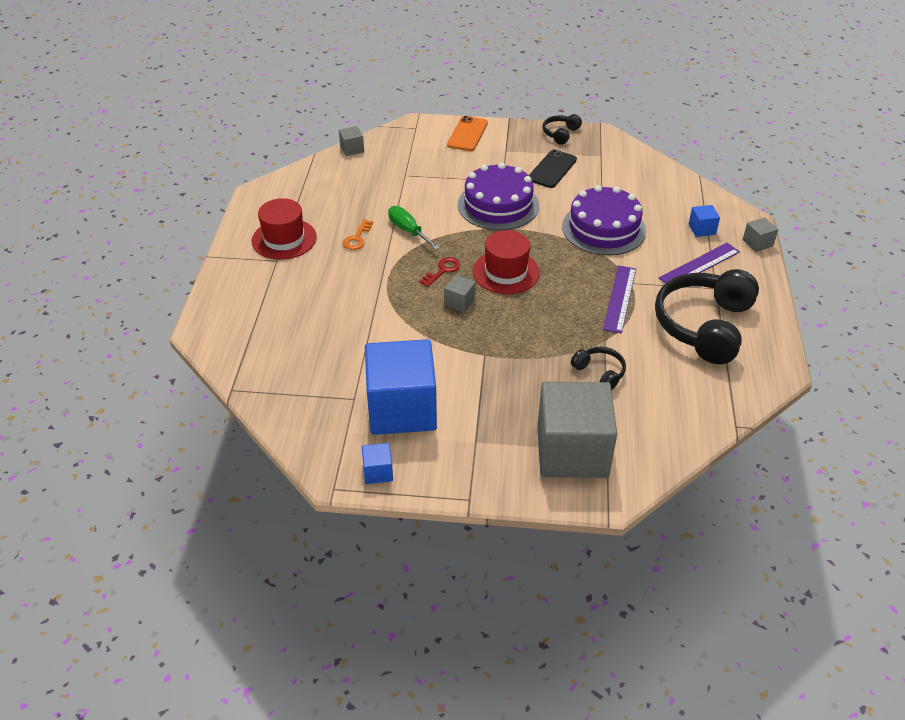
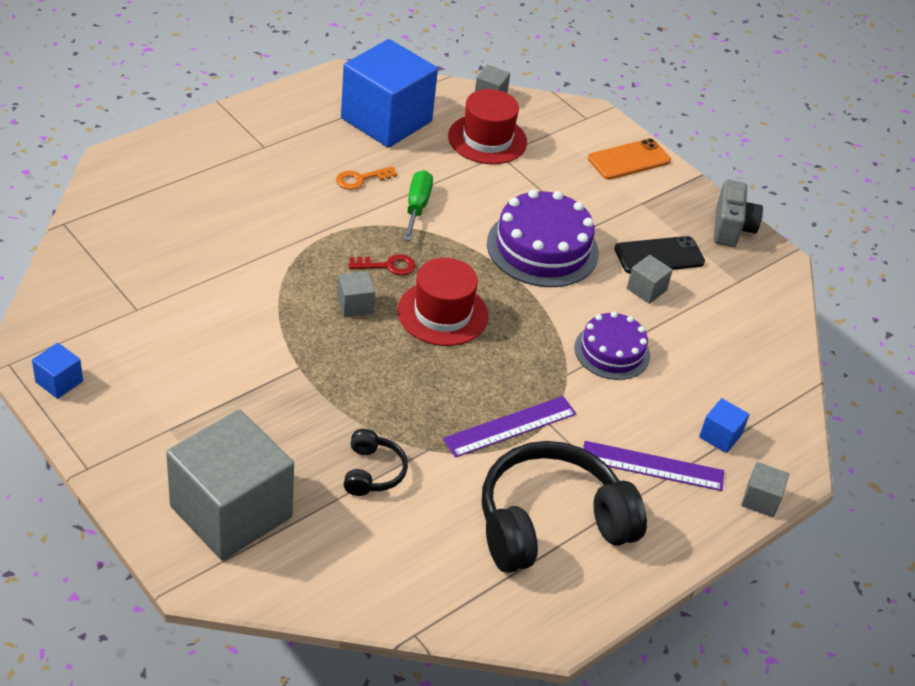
camera: 40 degrees right, 0 degrees up
red hat [251,198,317,260] -> red hat moved to [448,89,527,164]
blue cube [365,339,437,435] -> blue cube moved to [341,39,438,148]
black headphones [543,114,582,145] -> grey camera [714,180,763,247]
purple cake [562,185,647,255] -> purple cake [574,312,650,380], size x0.63
none -> grey cube [627,255,673,304]

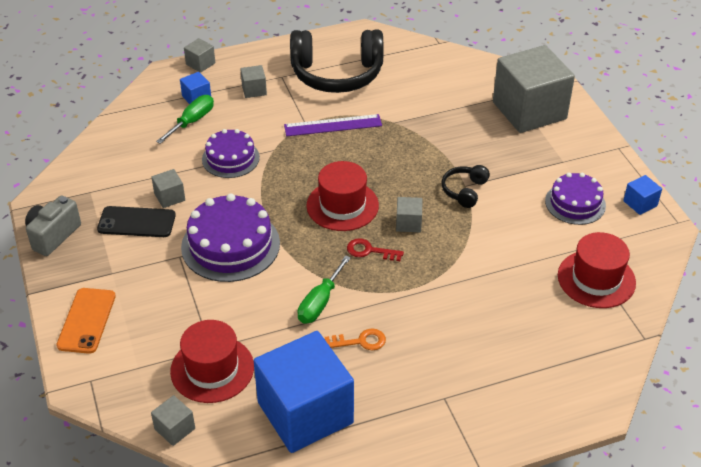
camera: 155 degrees left, 0 degrees up
black headphones [344,429,408,496] -> black headphones moved to [442,165,490,208]
purple ruler [583,441,724,491] -> grey cube [240,65,267,98]
orange phone [588,138,671,180] -> orange phone turned 75 degrees counterclockwise [56,288,116,354]
none -> green screwdriver [156,95,214,144]
none -> purple cake [545,173,606,225]
none -> red hat [558,232,636,308]

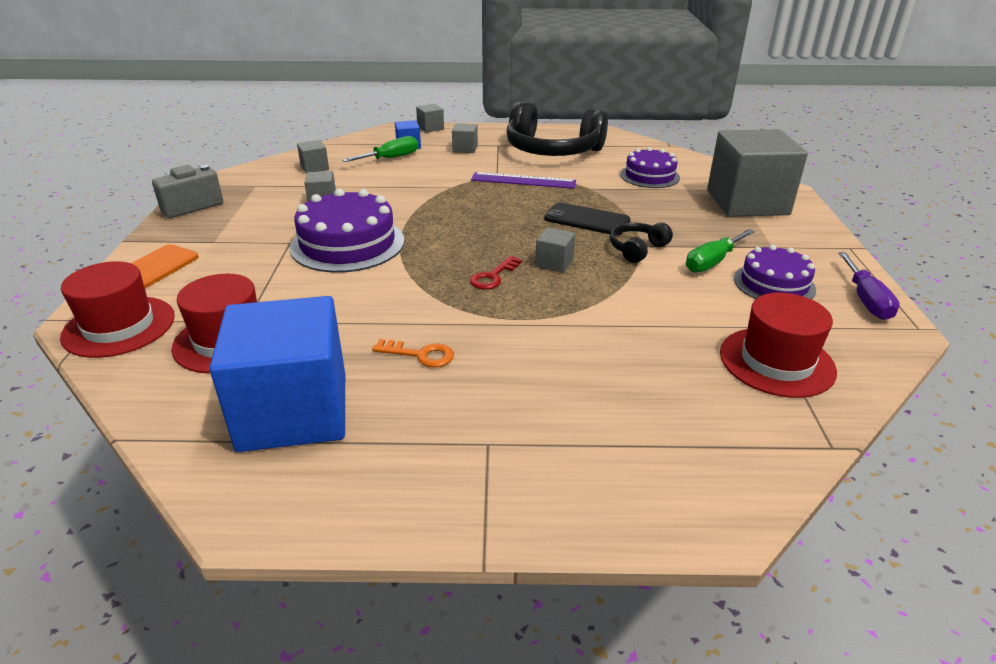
camera: 20 degrees right, 10 degrees down
black phone [97,206,176,237] -> black phone moved to [544,202,630,235]
grey cube [151,395,195,446] -> grey cube moved to [297,140,329,173]
purple cake [202,129,260,178] -> purple cake moved to [620,147,680,188]
green screwdriver [297,255,351,324] -> green screwdriver moved to [686,229,755,273]
red hat [307,161,379,231] -> red hat moved to [60,261,175,358]
red key [347,238,404,261] -> red key turned 90 degrees counterclockwise [470,256,522,289]
blue cube [623,175,662,215] -> purple screwdriver [838,252,900,320]

